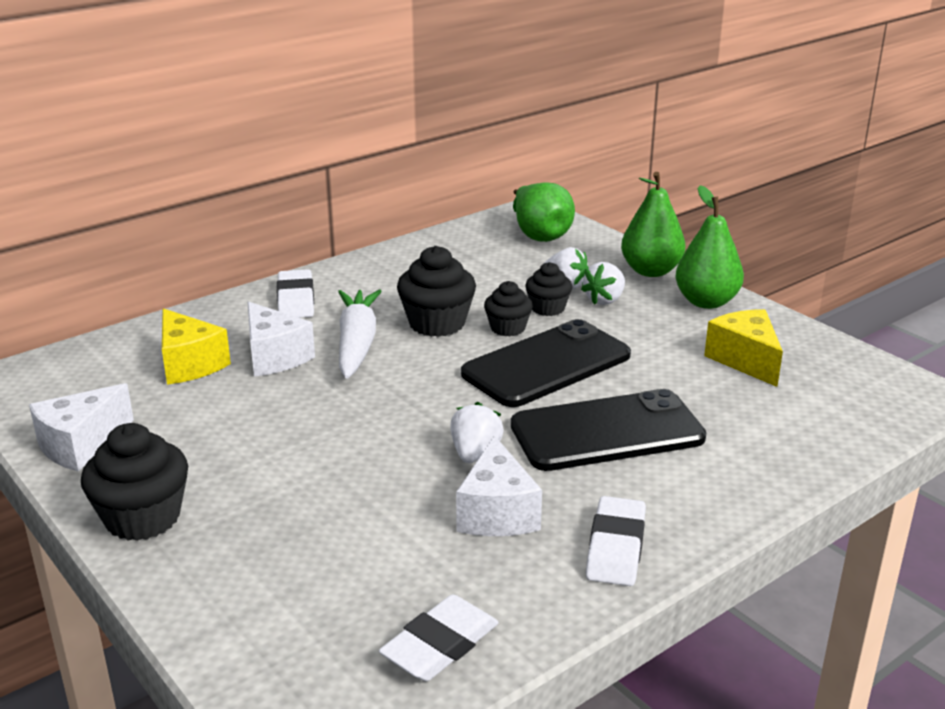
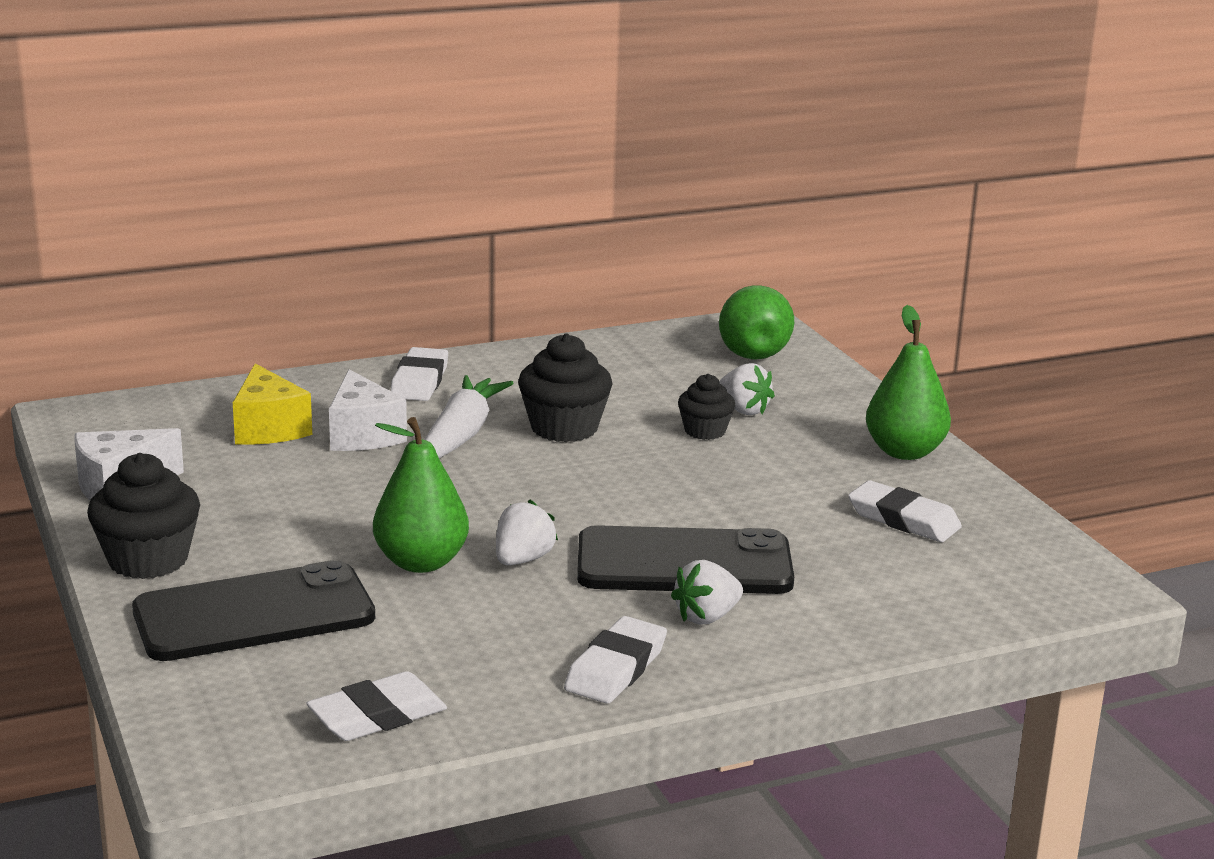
camera: 15 degrees right, 5 degrees down
white cheese [456,435,542,536] -> none
black phone [461,319,631,407] -> black phone moved to [132,560,375,661]
black cupcake [484,281,533,337] -> none
white strawberry [581,262,625,305] -> white strawberry moved to [671,560,743,625]
green pear [621,172,685,277] -> green pear moved to [373,417,469,573]
yellow cheese [704,309,783,387] -> white eraser [848,480,962,542]

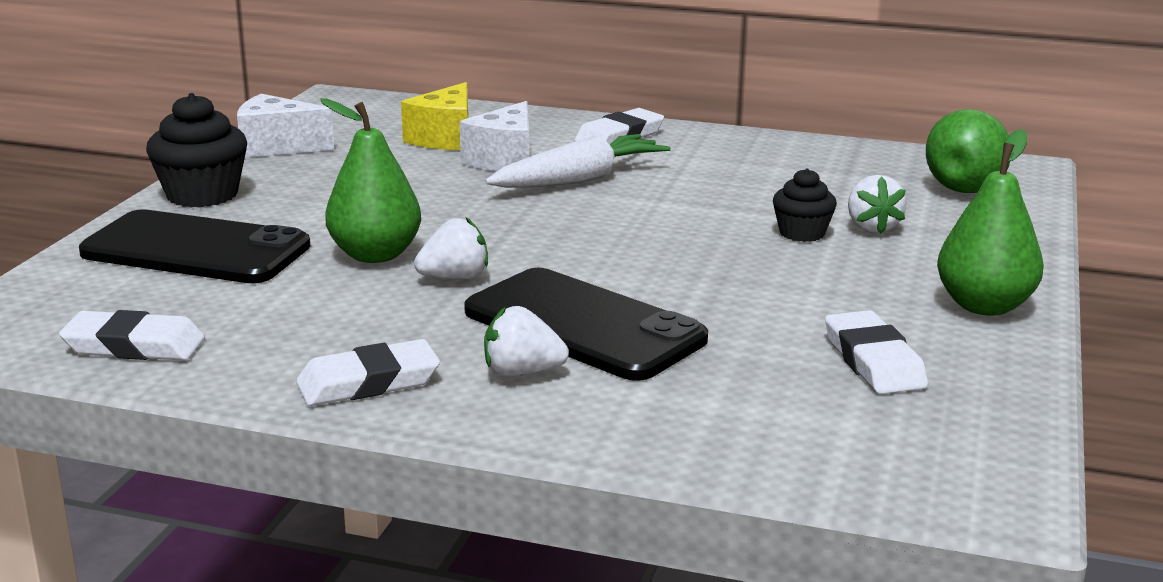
camera: 40 degrees right, 0 degrees up
black cupcake [518,333,613,442] -> none

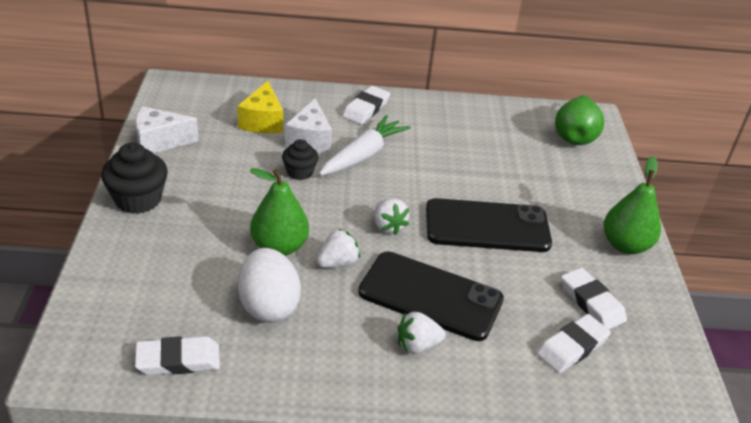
camera: 20 degrees left, 15 degrees up
black phone [79,209,310,283] -> black phone moved to [426,198,552,252]
white eraser [296,339,440,406] -> white eraser moved to [536,314,611,373]
black cupcake [773,168,837,242] -> black cupcake moved to [282,139,319,180]
white strawberry [848,175,906,234] -> white strawberry moved to [374,198,409,235]
none -> white egg [238,248,301,323]

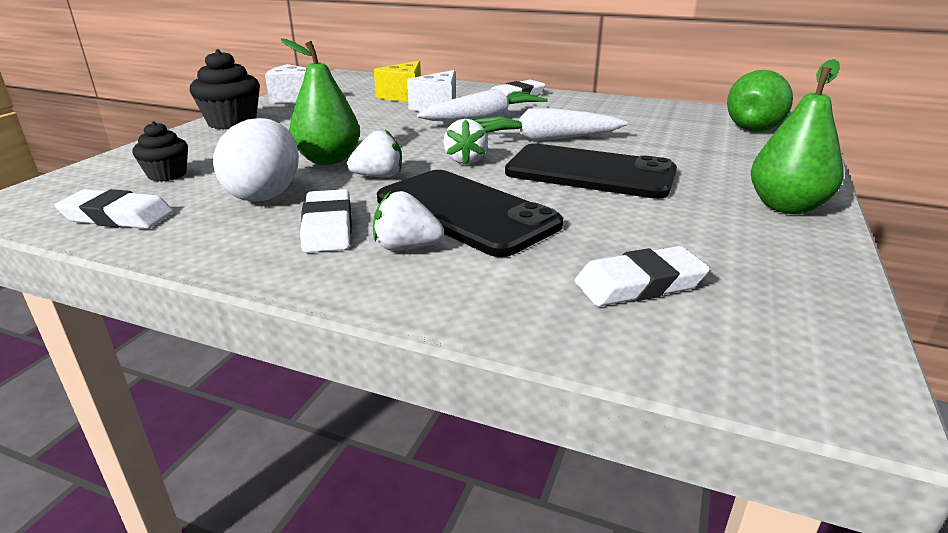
camera: 25 degrees right, 10 degrees down
black cupcake [282,139,319,180] -> black cupcake moved to [132,121,188,182]
white eraser [561,267,627,329] -> white eraser moved to [300,189,352,252]
none -> white carrot [474,108,628,141]

